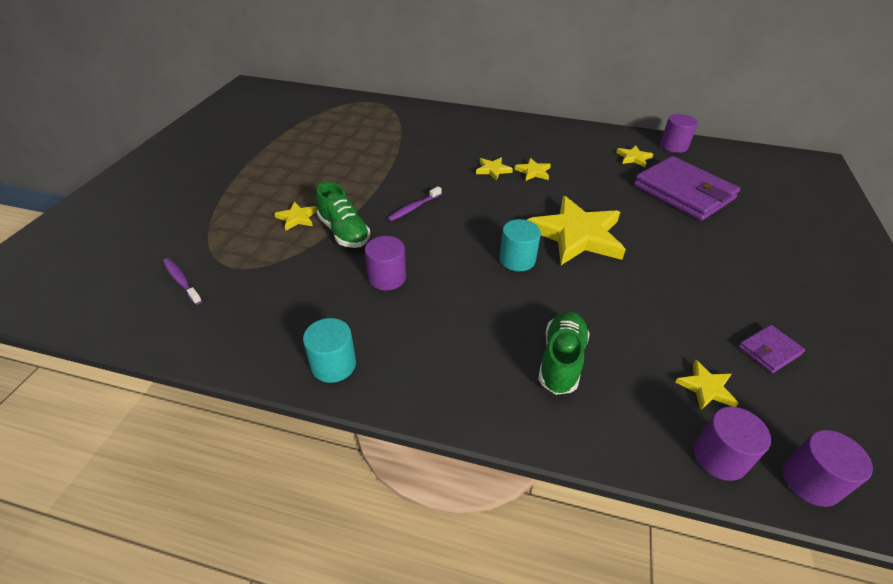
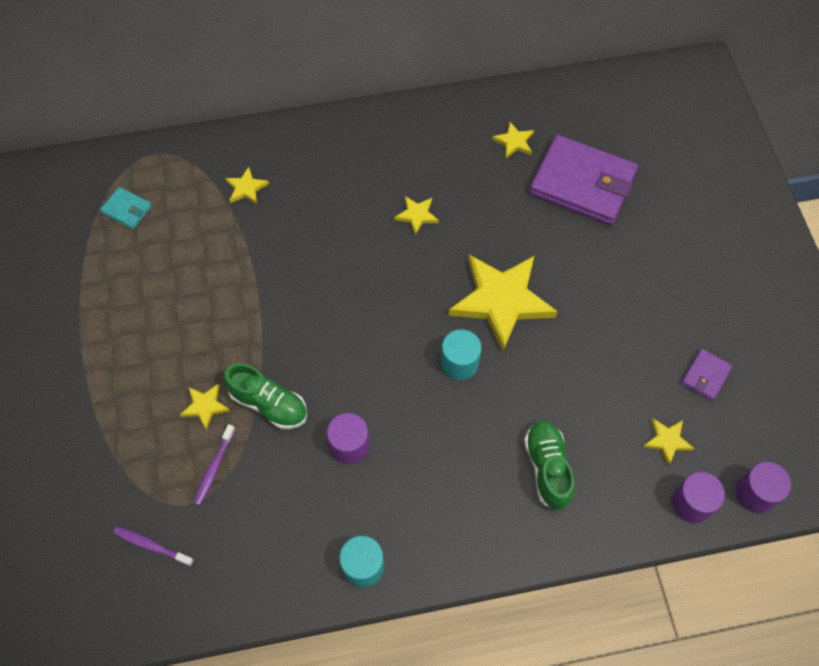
camera: 25 degrees left, 20 degrees up
purple toothbrush [387,186,442,221] -> purple toothbrush moved to [194,424,236,506]
yellow star [476,157,513,181] -> yellow star moved to [225,167,269,205]
purple cylinder [660,114,698,153] -> none
none -> turquoise wallet [100,187,152,229]

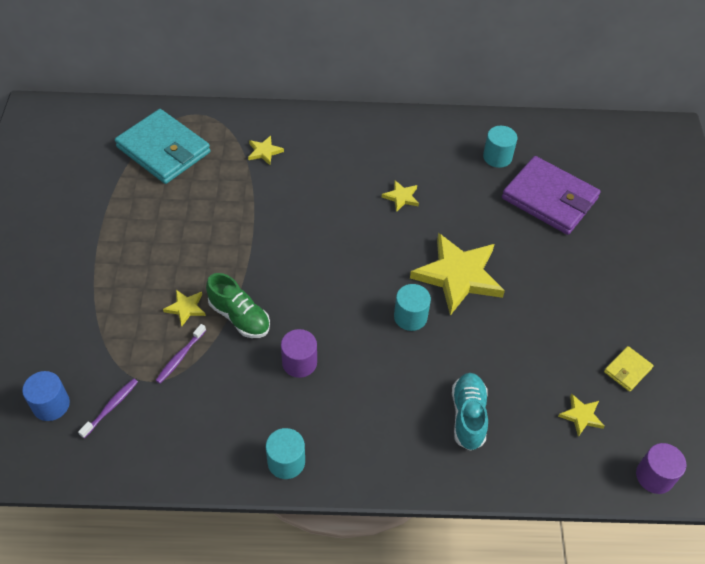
camera: 10 degrees right, 10 degrees down
turquoise wallet [100,187,152,229] -> turquoise wallet [115,109,210,184], size x2.25
purple toothbrush [113,527,194,567] -> purple toothbrush turned 90 degrees clockwise [78,378,138,438]
yellow star [492,122,534,159] -> turquoise cylinder [483,126,517,168]
green shoe [524,420,575,510] -> turquoise shoe [452,373,488,451]
purple cylinder [672,472,725,523] -> none
purple wallet [681,349,733,401] -> yellow wallet [604,346,654,392]
none -> blue cylinder [22,371,70,421]

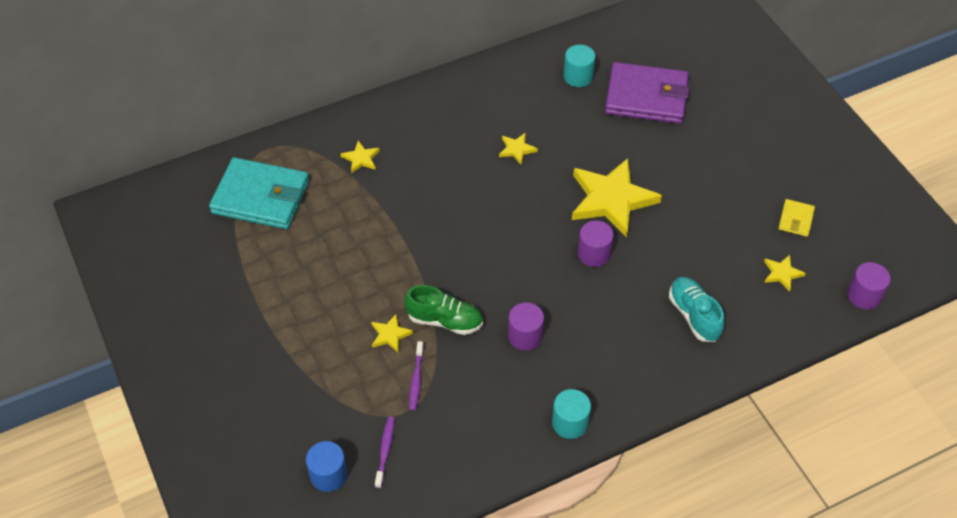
camera: 25 degrees left, 0 degrees up
turquoise cylinder [394,284,431,331] -> purple cylinder [578,221,614,267]

